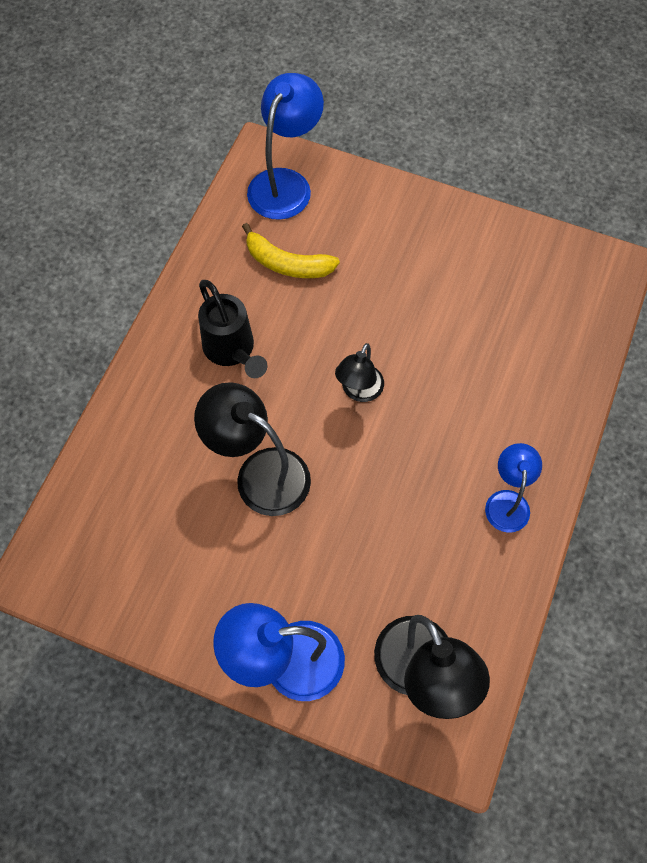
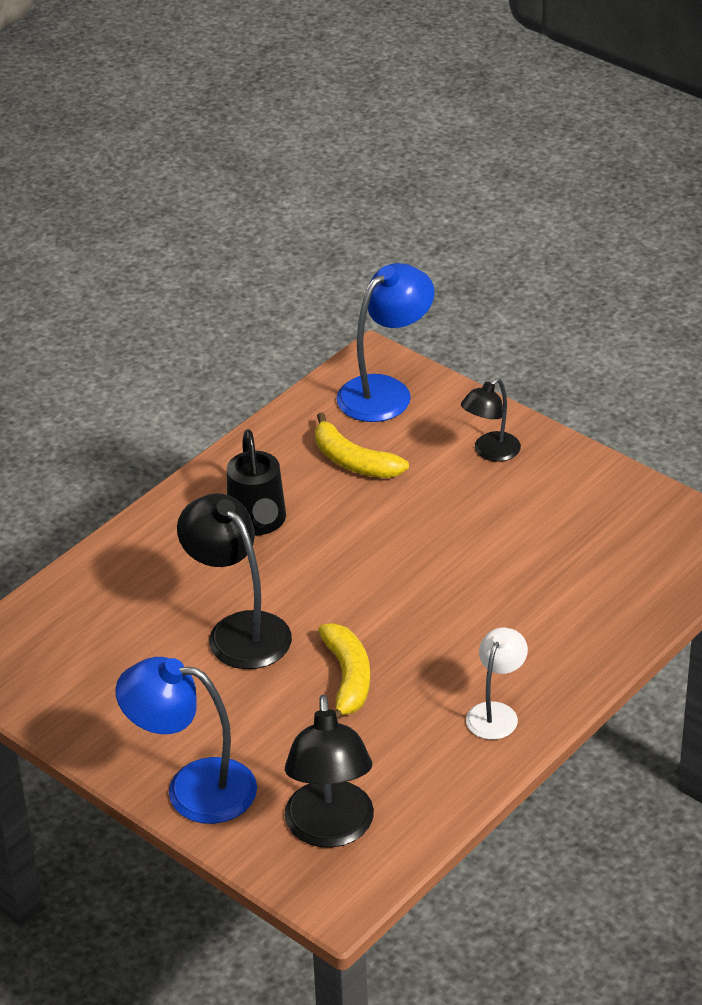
camera: 20 degrees right, 25 degrees down
black lamp [335,343,384,402] -> black lamp moved to [461,378,521,462]
blue lamp [485,443,542,533] -> white lamp [466,628,528,740]
none -> yellow banana [318,623,370,719]

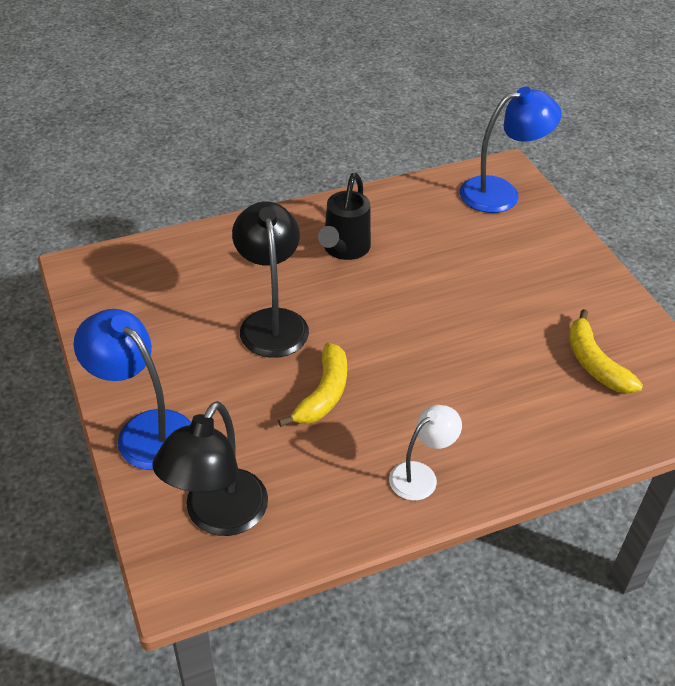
camera: 25 degrees right, 5 degrees up
yellow banana [315,412,409,478] -> yellow banana moved to [569,309,643,394]
black lamp [461,378,521,462] -> none

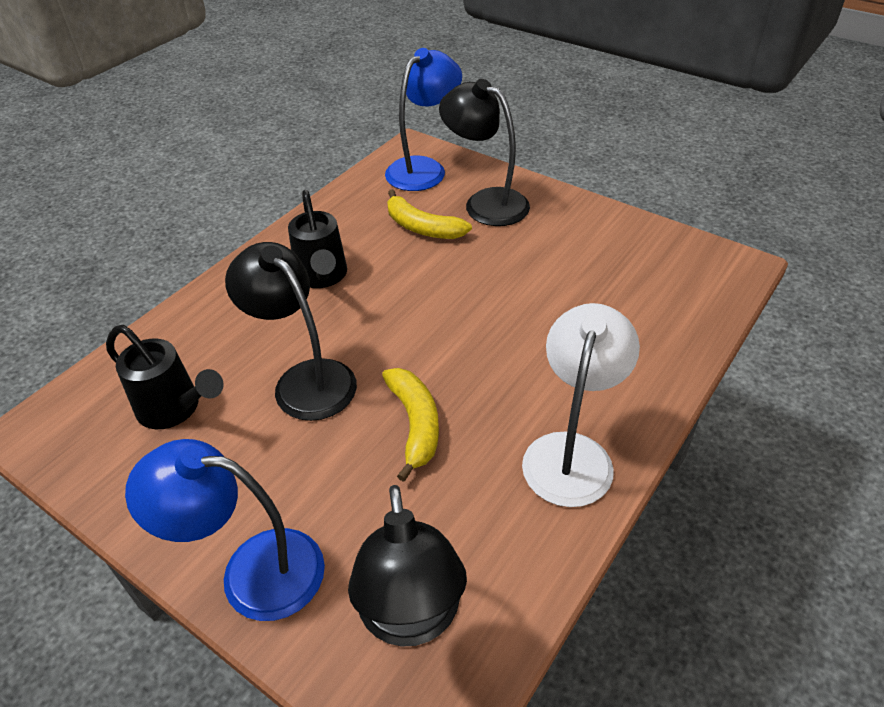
camera: 30 degrees left, 0 degrees up
white lamp [389,405,462,500] -> white lamp [522,303,640,507], size x1.66
yellow banana [569,309,643,394] -> yellow banana moved to [387,189,472,239]
none -> black watering can [106,325,224,429]
none -> black lamp [439,79,530,226]

